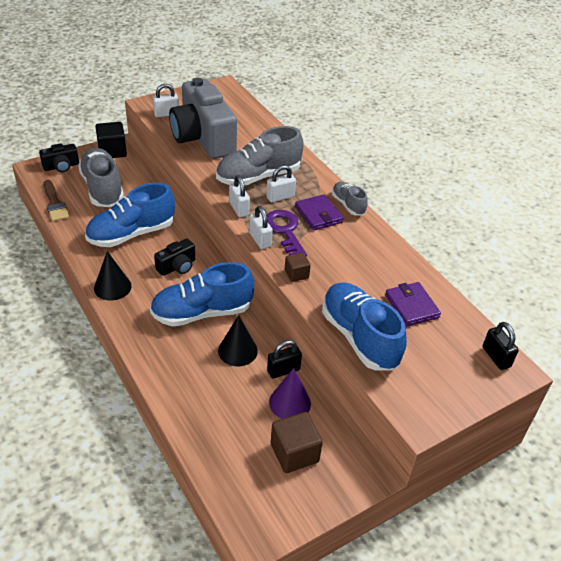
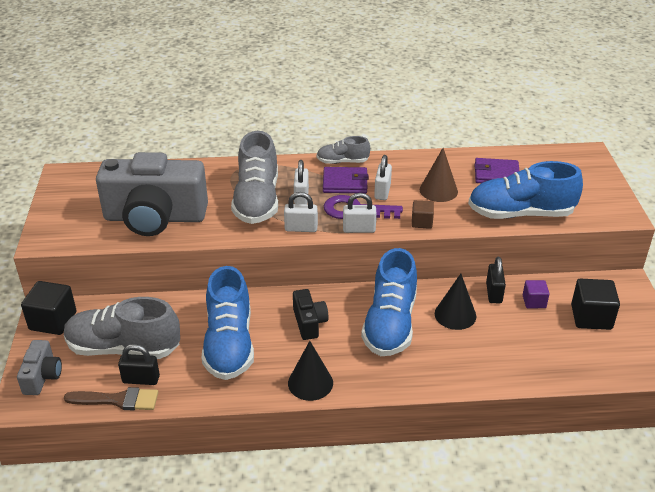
camera: 60 degrees left, 5 degrees down
black camera [39,143,79,172] -> grey camera [17,340,62,395]
white padlock [153,84,179,117] -> white padlock moved to [374,155,392,200]
purple cone [269,368,311,419] -> purple cube [523,280,550,308]
brown cube [271,412,323,473] -> black cube [571,279,620,330]
black padlock [483,322,519,370] -> black padlock moved to [118,344,160,385]
none -> brown cone [420,148,458,202]

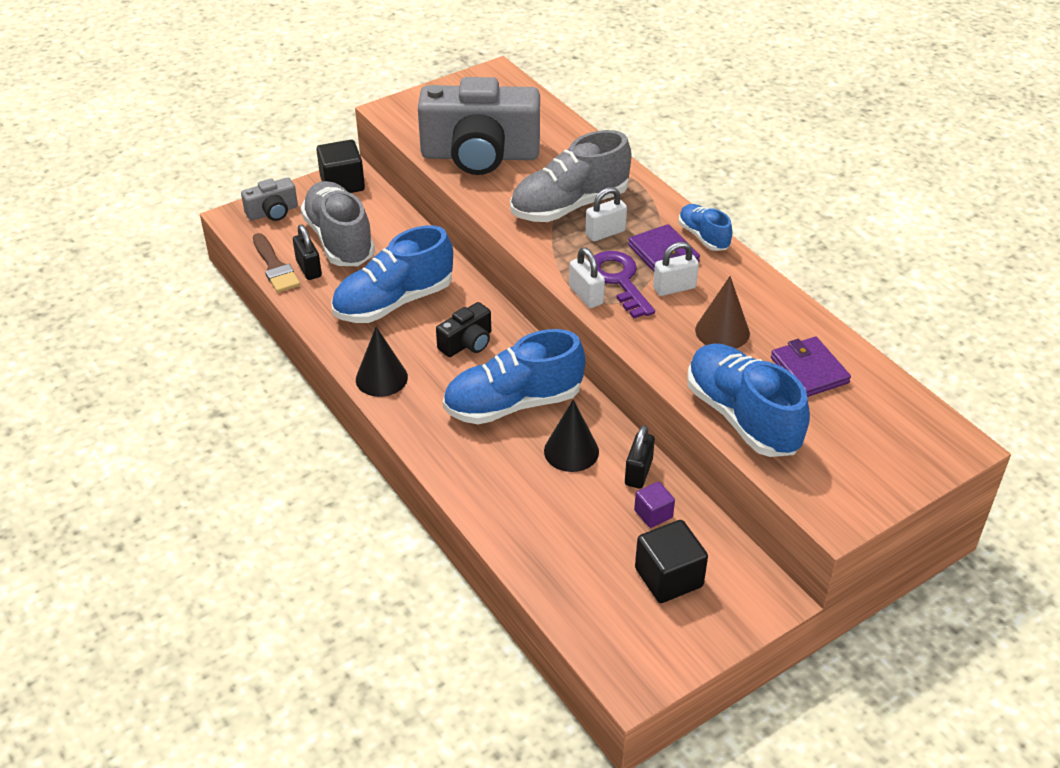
camera: 60 degrees right, 5 degrees up
grey camera [96,152,208,236] -> grey camera turned 60 degrees counterclockwise [418,77,540,175]
white padlock [284,192,318,232] -> none
grey shoe [316,136,370,164] -> blue shoe [679,204,732,251]
brown cube [412,200,434,229] -> none
black padlock [486,257,506,303] -> black padlock turned 45 degrees counterclockwise [625,425,655,489]

